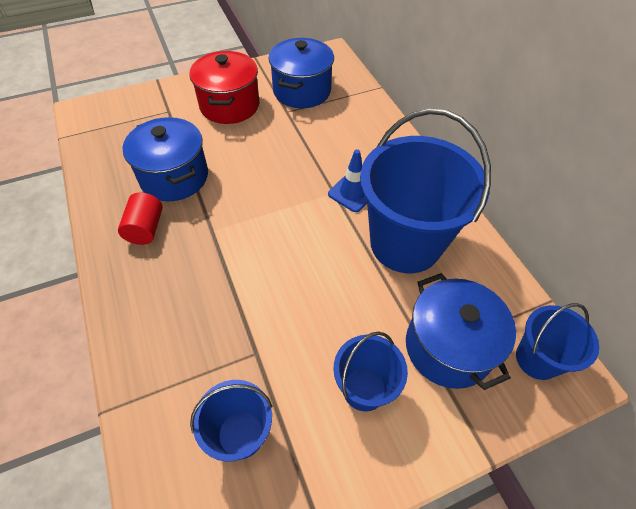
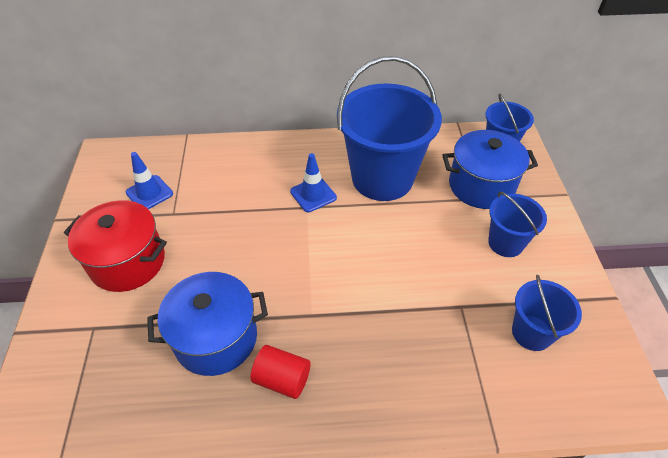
camera: 70 degrees left, 5 degrees down
blue pot [269,38,334,108] -> blue traffic cone [125,152,173,209]

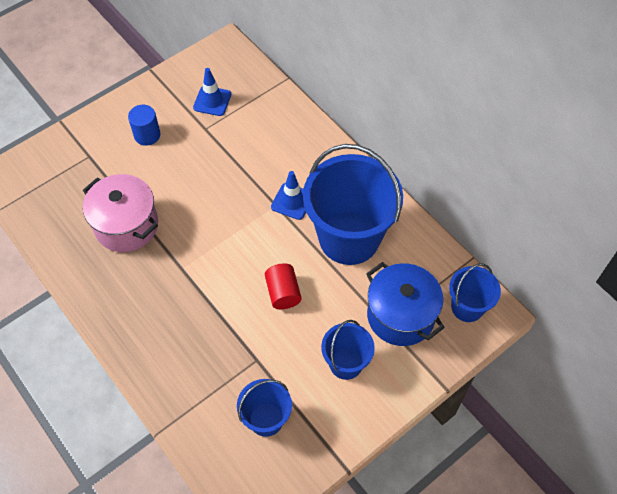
camera: 55 degrees right, 10 degrees up
red pot [64,200,167,292] -> blue cylinder [128,105,161,146]
blue pot [147,272,268,376] -> pink pot [83,174,158,252]
red cylinder [251,345,311,399] -> red cylinder moved to [265,263,302,309]

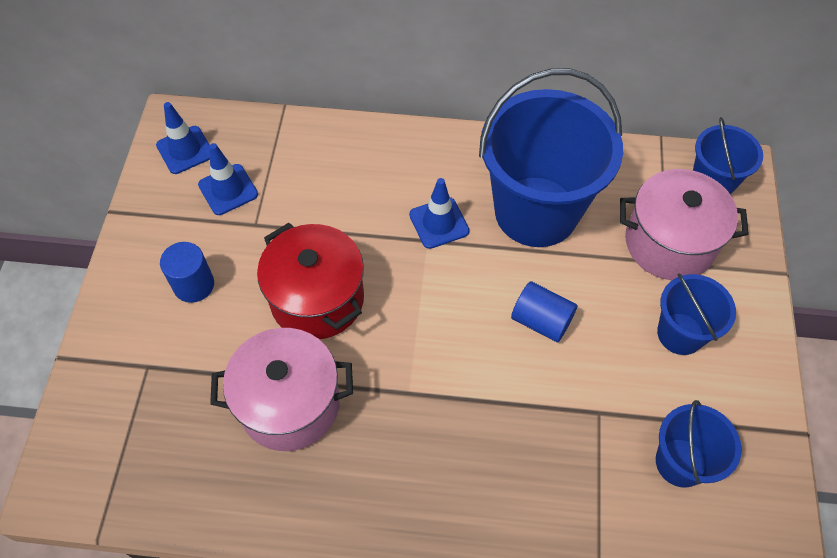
camera: 45 degrees left, 0 degrees up
red cylinder [265,263,302,309] -> blue cylinder [511,281,577,342]
blue pot [366,262,445,346] -> pink pot [620,169,749,280]
none -> blue traffic cone [156,102,210,174]
none -> red pot [257,223,364,339]

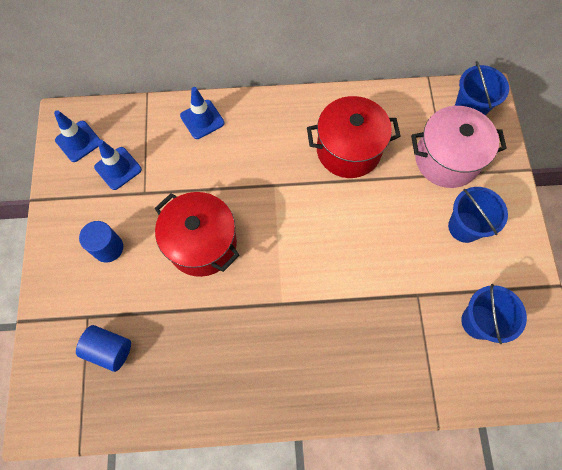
camera: 10 degrees left, 10 degrees up
pink pot [210,328,353,451] -> none
blue traffic cone [409,178,470,249] -> blue traffic cone moved to [180,87,224,139]
blue bucket [479,68,623,247] -> red pot [307,96,401,178]
blue cylinder [511,281,577,342] -> blue cylinder moved to [76,325,131,372]

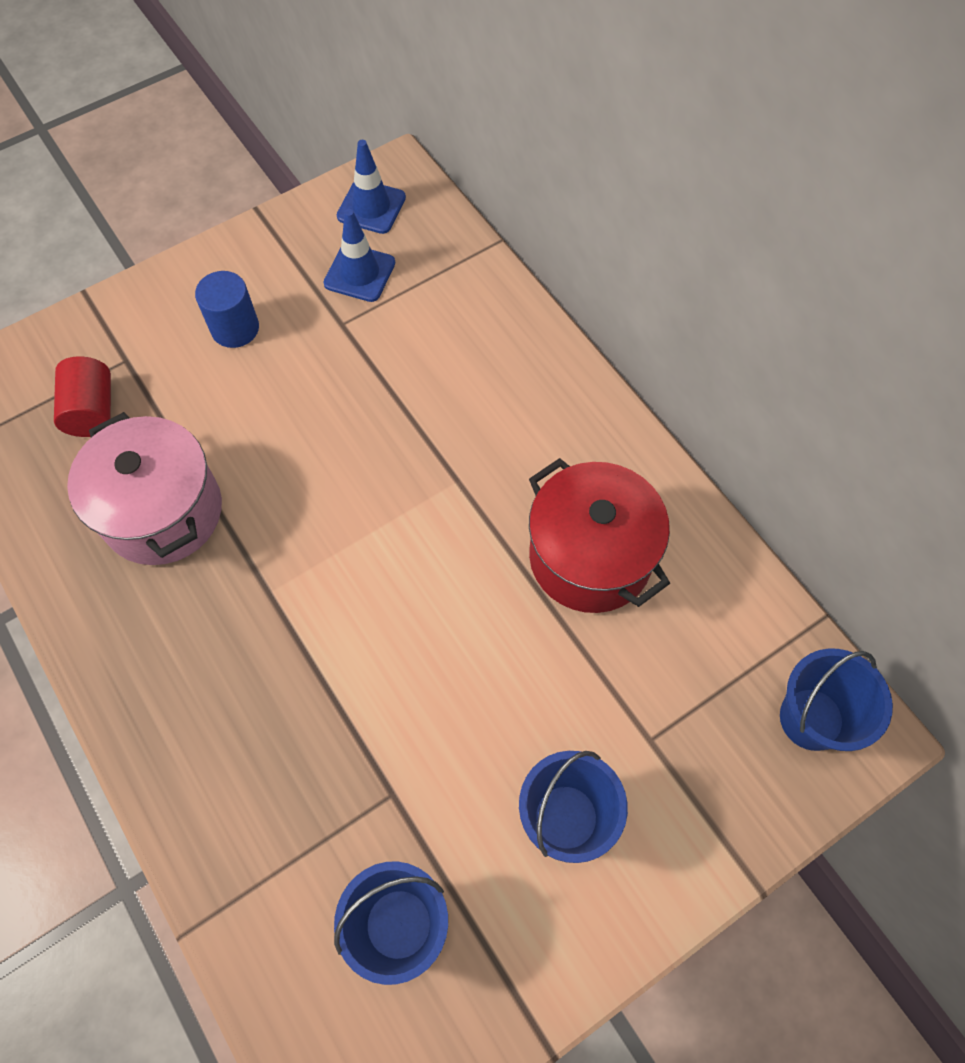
camera: 60 degrees right, 5 degrees down
blue cylinder [76,325,131,372] -> red cylinder [54,357,111,437]
red pot [155,192,240,277] -> none
blue traffic cone [180,87,224,139] -> none
pink pot [411,106,507,188] -> pink pot moved to [67,412,222,565]

